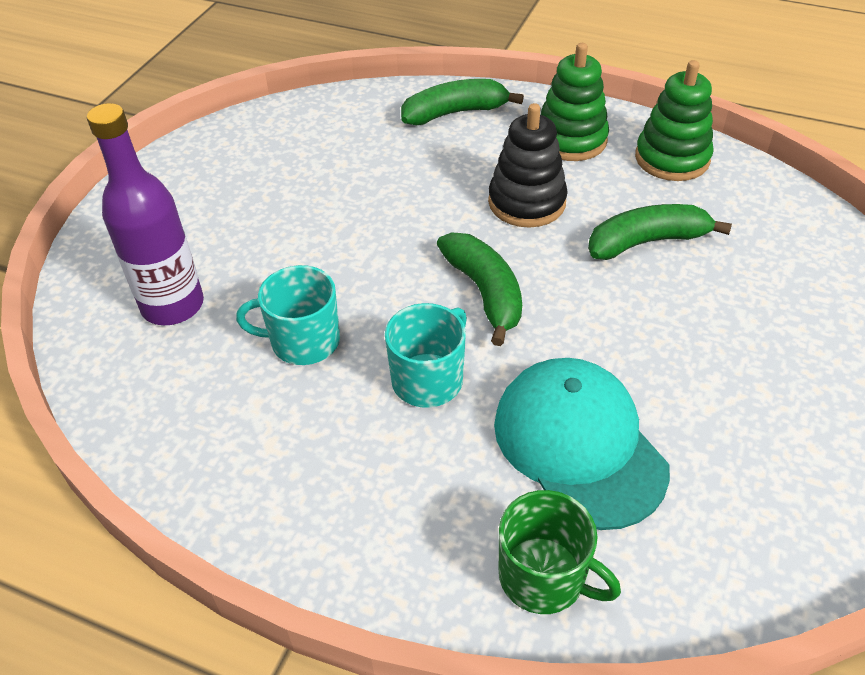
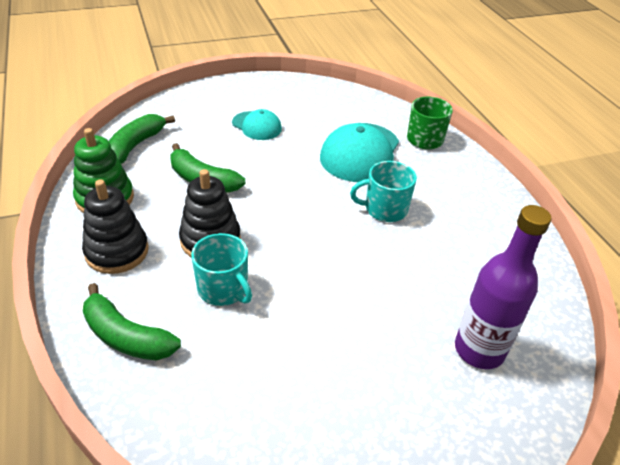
camera: 135 degrees left, 5 degrees down
turquoise mug [236,265,340,365] -> turquoise mug moved to [191,233,252,306]
green banana [437,233,522,346] -> green banana moved to [109,114,175,164]
green stacking toy [541,43,609,161] -> black stacking toy [82,179,149,274]
none -> turquoise cap [232,109,282,140]

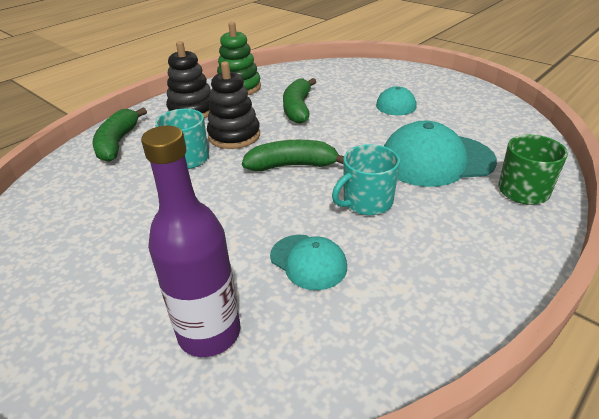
camera: 65 degrees right, 5 degrees down
green banana [109,114,175,164] -> green banana moved to [242,140,344,171]
turquoise mug [350,161,417,222] -> turquoise mug turned 90 degrees counterclockwise [332,144,400,215]
none -> turquoise cap [270,235,347,290]

